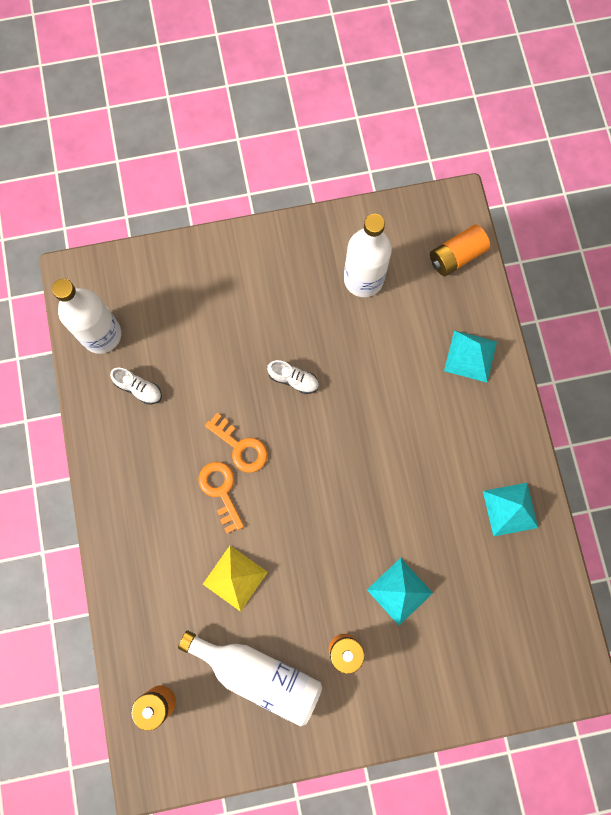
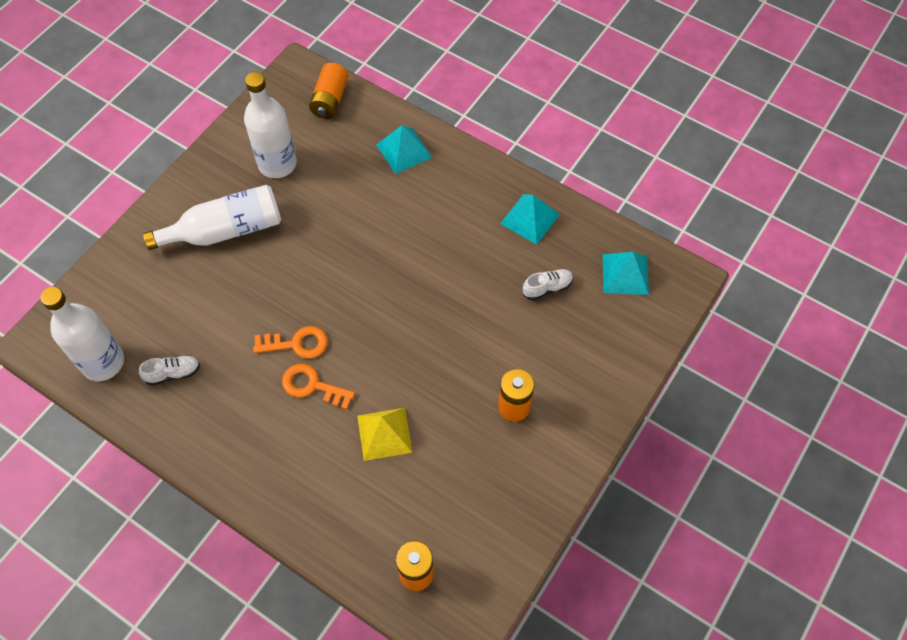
camera: 45 degrees left, 15 degrees down
white bottle [178,630,322,726] -> white bottle moved to [143,185,281,250]
white shoe [267,360,319,394] -> white shoe moved to [523,269,573,300]
turquoise pyramid [367,558,433,625] -> turquoise pyramid moved to [603,252,649,295]

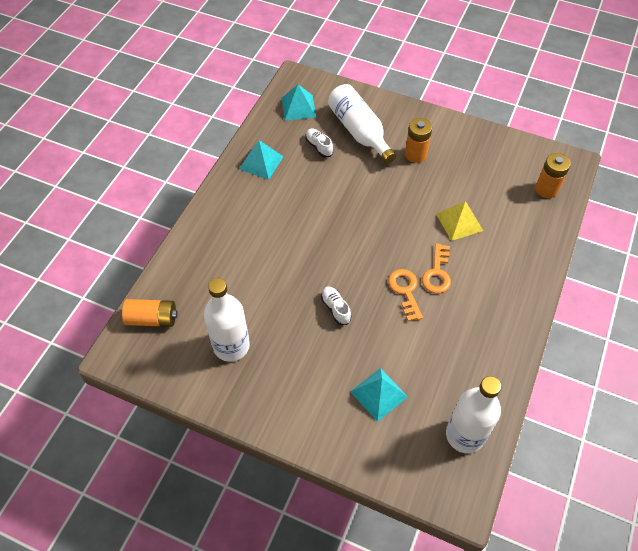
camera: 100 degrees left, 5 degrees down
white shoe [139,355,200,386] -> white shoe moved to [321,286,351,325]
white bottle [143,185,281,250] -> white bottle moved to [328,84,396,164]
turquoise pyramid [376,125,432,174] -> turquoise pyramid moved to [350,368,408,422]

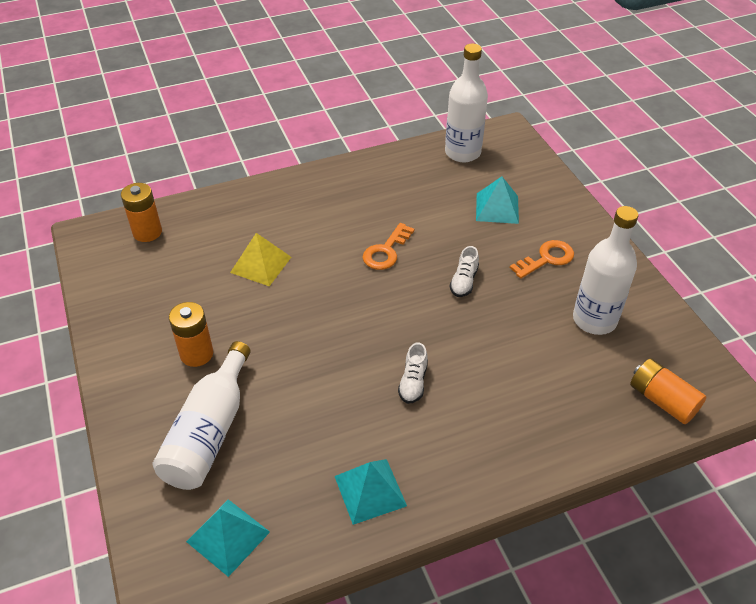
camera: 135 degrees left, 10 degrees down
white shoe [306,128,333,157] -> white shoe moved to [398,342,428,404]
orange key [422,243,451,293] -> orange key moved to [510,240,574,279]

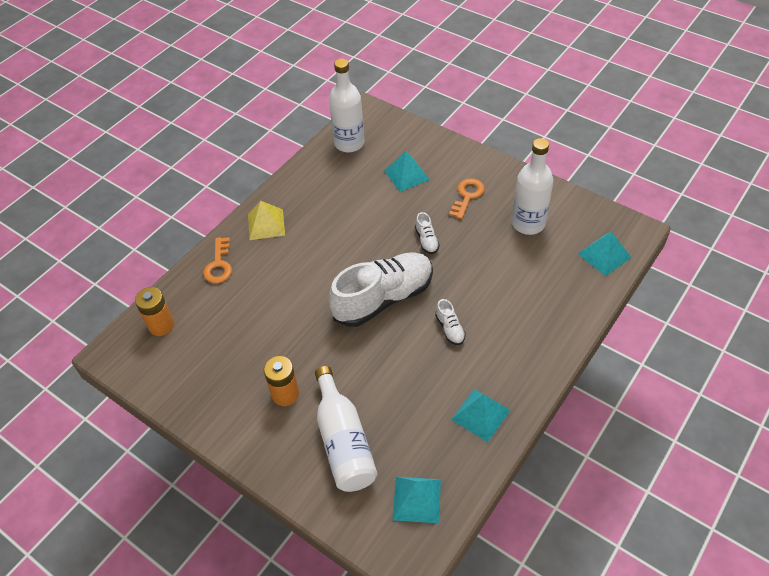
camera: 30 degrees left, 5 degrees up
yellow pyramid [230,233,291,286] -> yellow pyramid moved to [248,201,285,240]
orange key [362,223,415,270] -> orange key moved to [203,237,232,283]
orange battery [630,358,706,424] -> turquoise pyramid [578,232,632,276]
none -> white shoe [329,252,433,327]

